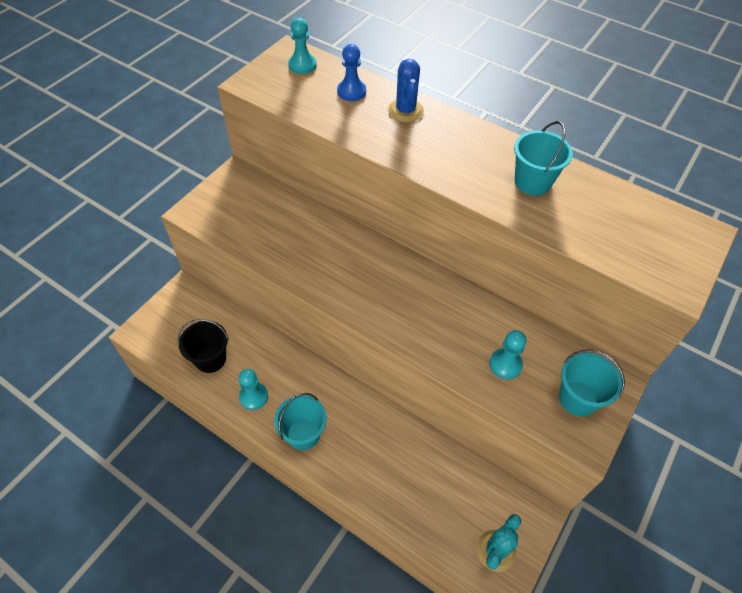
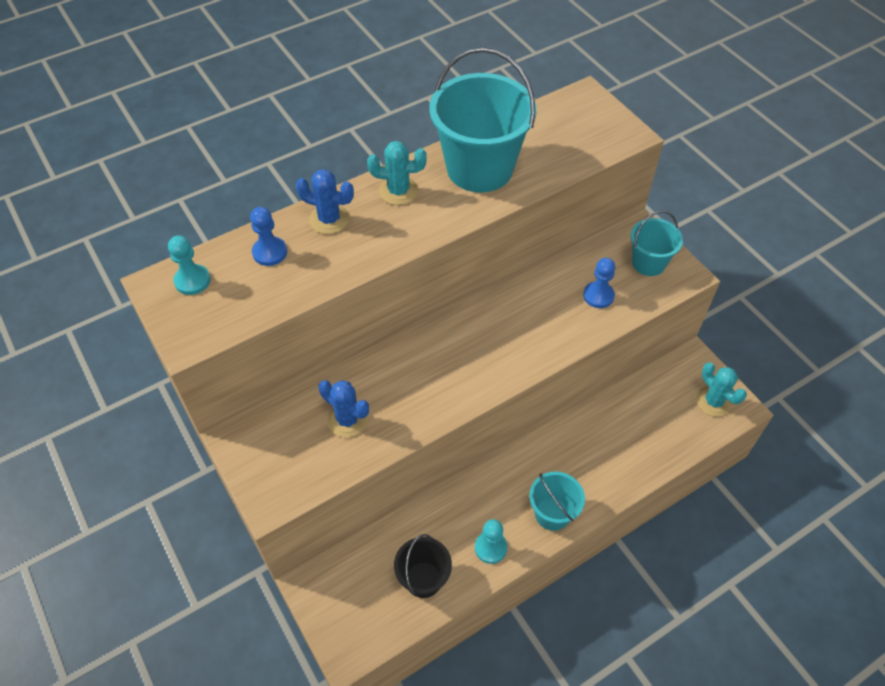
camera: 65 degrees left, 0 degrees up
turquoise pawn [489,330,526,379] -> blue pawn [583,258,615,308]
turquoise bucket [514,121,573,195] -> turquoise bucket [429,48,537,192], size x1.85
none -> blue cactus [318,380,369,437]
none -> turquoise cactus [367,141,427,205]

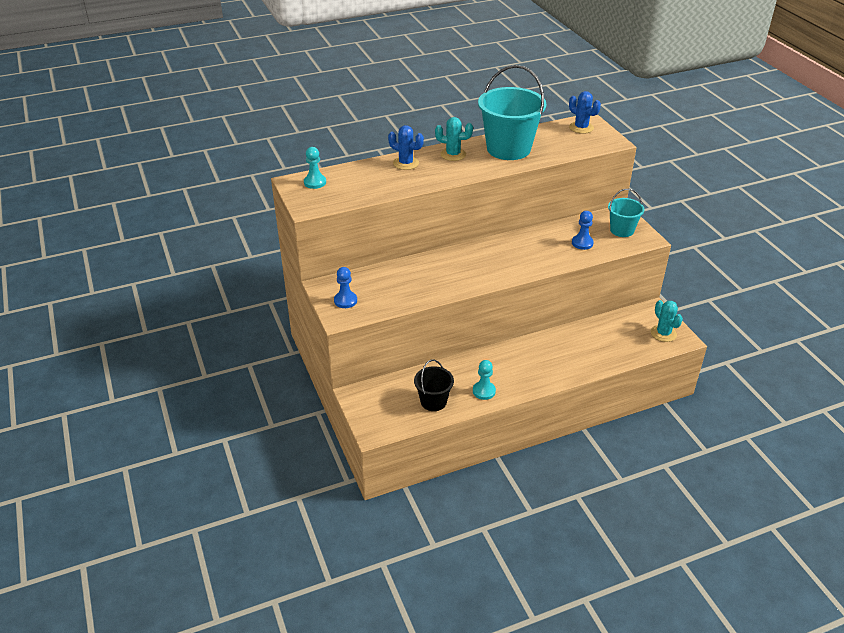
camera: 10 degrees right, 15 degrees down
blue pawn [250,207,287,266] -> blue pawn moved to [334,267,357,308]
blue cactus [318,380,369,437] -> blue cactus moved to [569,91,601,134]
turquoise bucket [529,472,585,531] -> none

